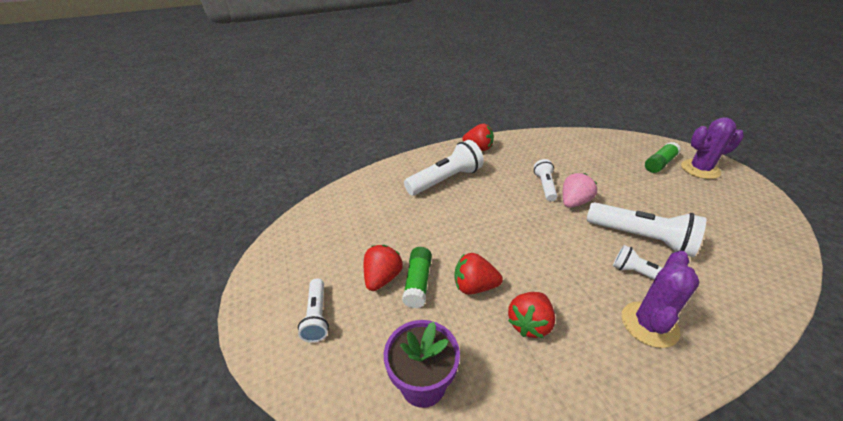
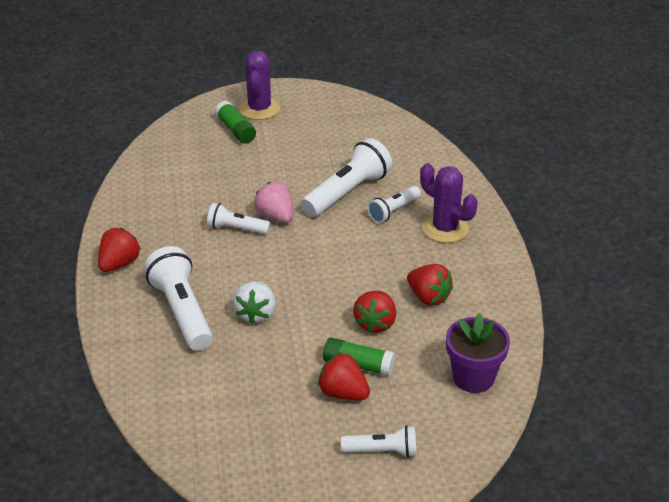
camera: 80 degrees left, 0 degrees up
none -> white strawberry [233,281,276,324]

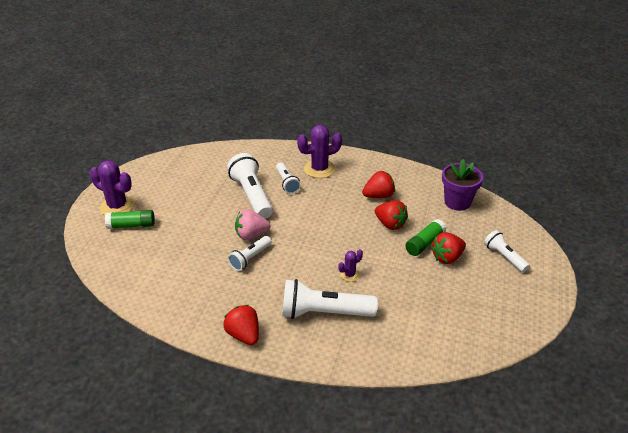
camera: 65 degrees left, 0 degrees up
white strawberry [233,281,276,324] -> purple cactus [338,249,363,282]
white flashlight [341,425,416,458] -> white flashlight turned 60 degrees counterclockwise [484,230,530,272]

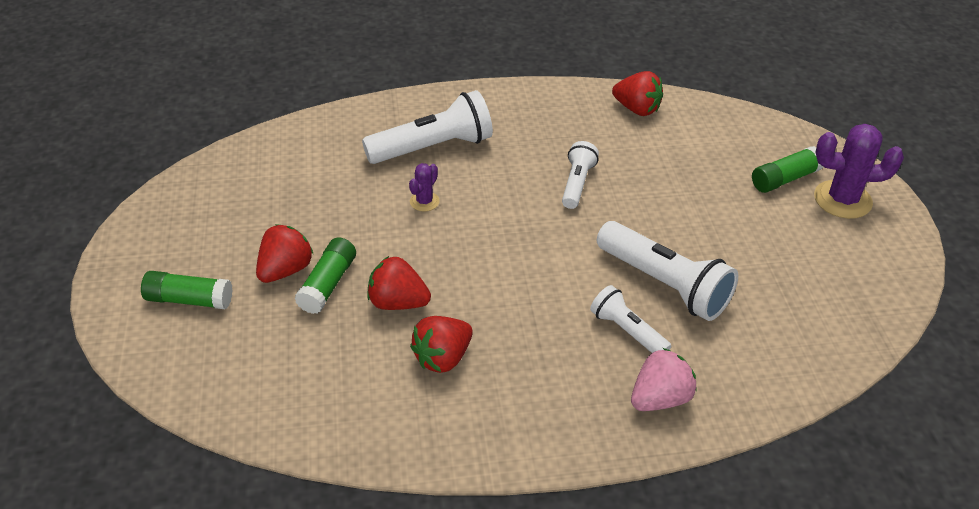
camera: 155 degrees right, 5 degrees up
red strawberry [223,305,259,345] -> red strawberry moved to [612,71,663,116]
pink strawberry [235,209,271,240] -> pink strawberry moved to [631,348,697,411]
purple cactus [297,125,342,178] -> none
purple flower pot [442,159,483,211] -> none
white flashlight [484,230,530,272] -> green glue stick [141,271,233,309]

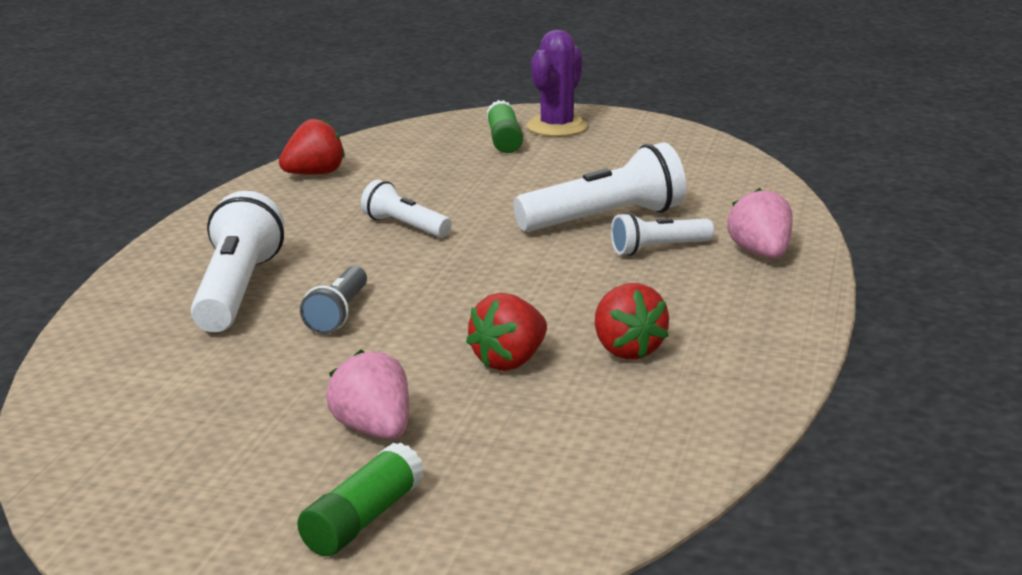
camera: 65 degrees left, 20 degrees down
red strawberry [256,224,313,283] -> pink strawberry [326,350,409,439]
green glue stick [294,238,356,314] -> none
purple cactus [409,163,440,212] -> grey flashlight [300,266,367,334]

